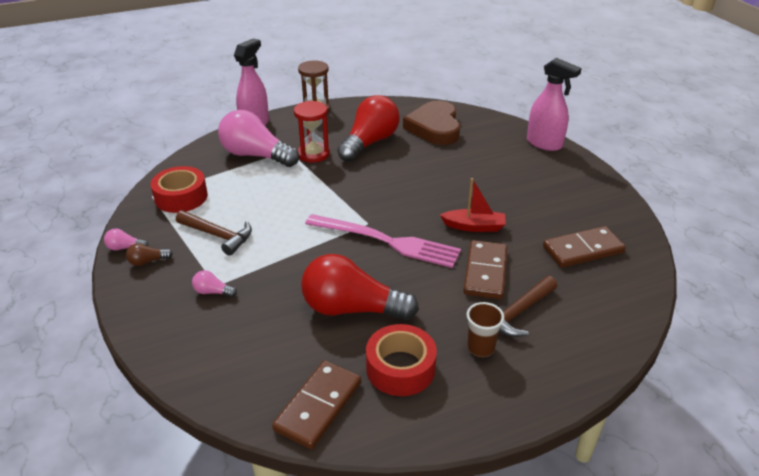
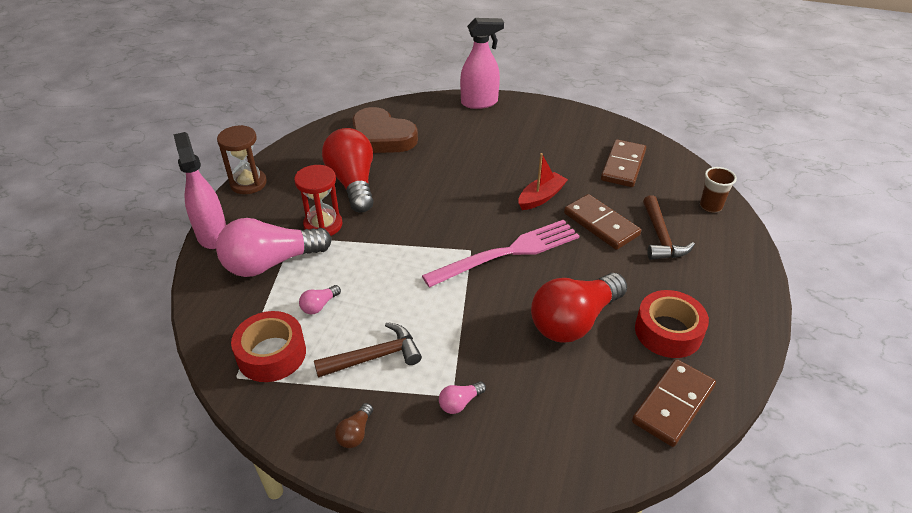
camera: 50 degrees left, 5 degrees up
pink light bulb [104,228,149,251] -> pink light bulb moved to [299,285,341,314]
brown domino [272,360,361,449] -> brown domino turned 60 degrees clockwise [632,359,716,447]
brown cup [467,302,504,357] -> brown cup moved to [700,167,737,213]

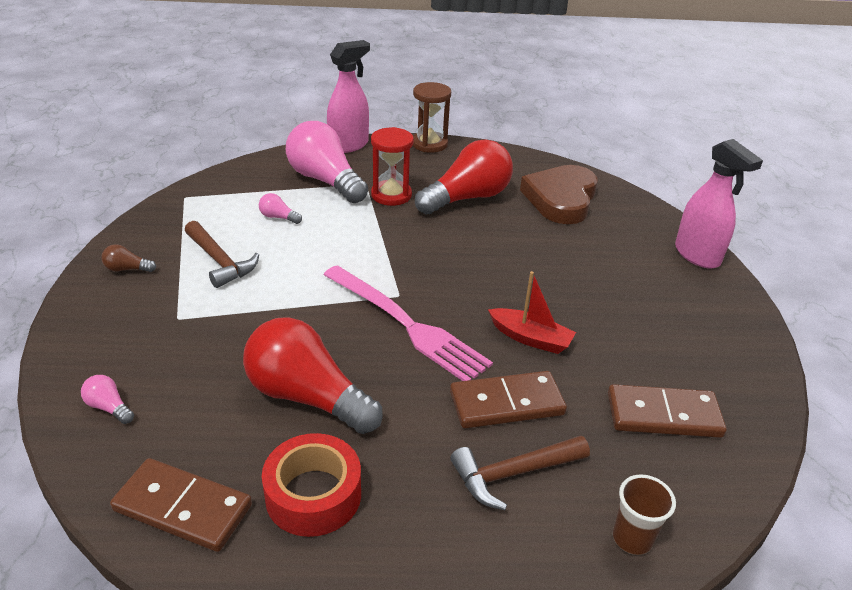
camera: 70 degrees right, 5 degrees down
red tape [231,311,306,382] -> none
pink light bulb [439,381,486,414] -> pink light bulb moved to [81,375,134,424]
brown domino [564,194,641,250] -> brown domino turned 45 degrees clockwise [450,371,567,429]

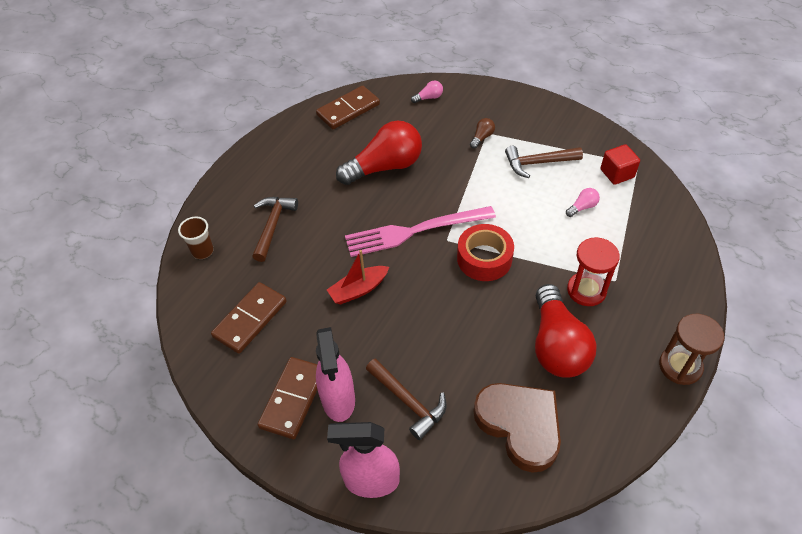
camera: 125 degrees right, 15 degrees up
brown light bulb [101,244,156,272] -> brown light bulb moved to [470,118,495,149]
red tape [262,433,361,537] -> red tape moved to [457,224,514,281]
pink light bulb [286,121,368,203] -> none
pink spray bottle [327,40,370,153] -> pink spray bottle moved to [316,327,355,422]
brown domino [450,371,567,429] -> brown domino moved to [258,357,317,439]
none -> brown hammer [366,358,447,440]
none -> red cube [601,144,640,185]

